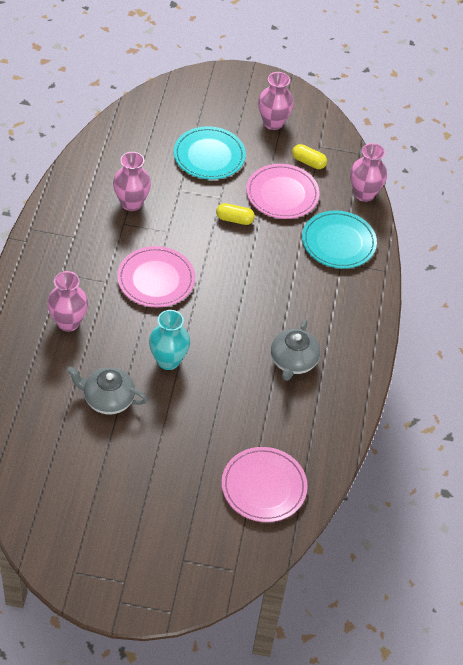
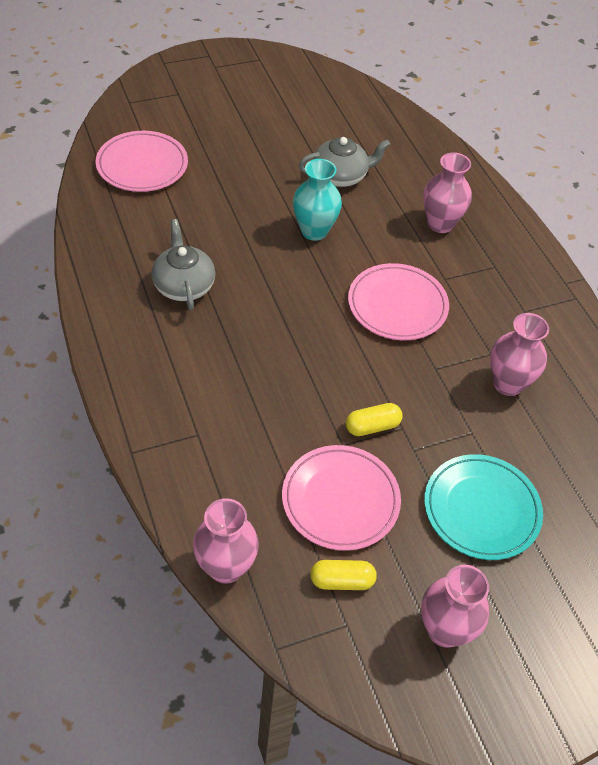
camera: 150 degrees right, 0 degrees up
turquoise plate [302,210,377,269] -> none

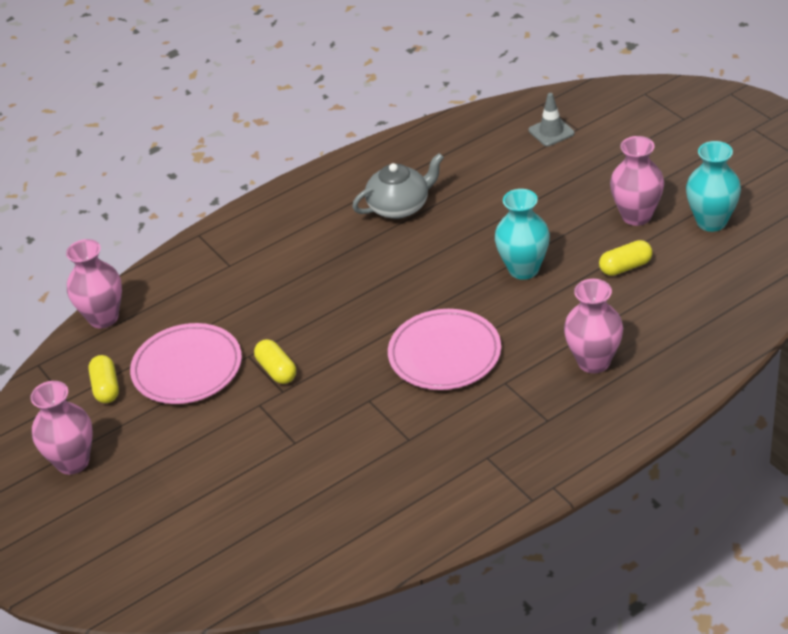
camera: 85 degrees right, 10 degrees down
pink plate [96,131,188,192] -> grey traffic cone [528,93,575,146]
grey teapot [299,137,391,187] -> yellow capsule [599,240,652,276]
turquoise plate [424,454,543,560] -> none
pink vase [490,313,549,396] -> pink vase moved to [610,136,664,226]
none -> turquoise vase [686,141,741,232]

